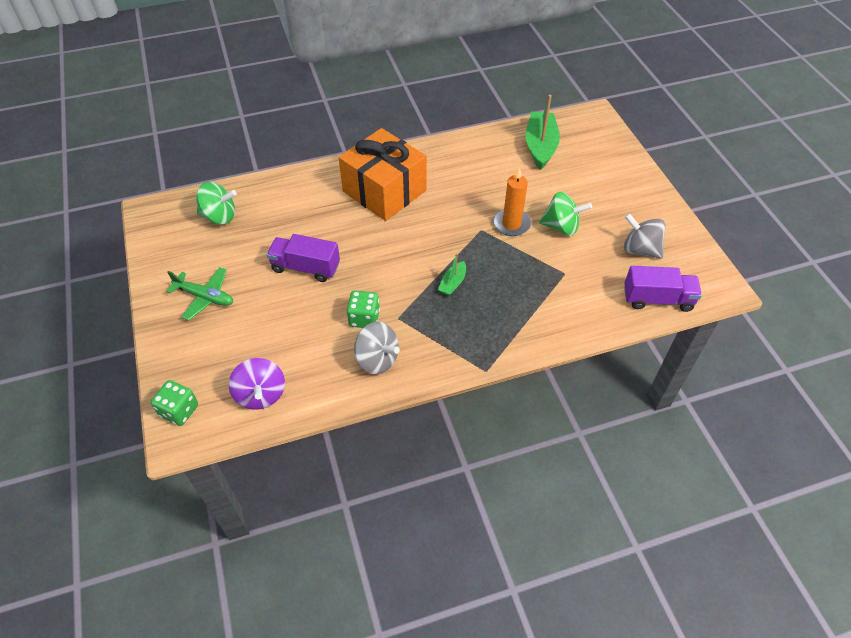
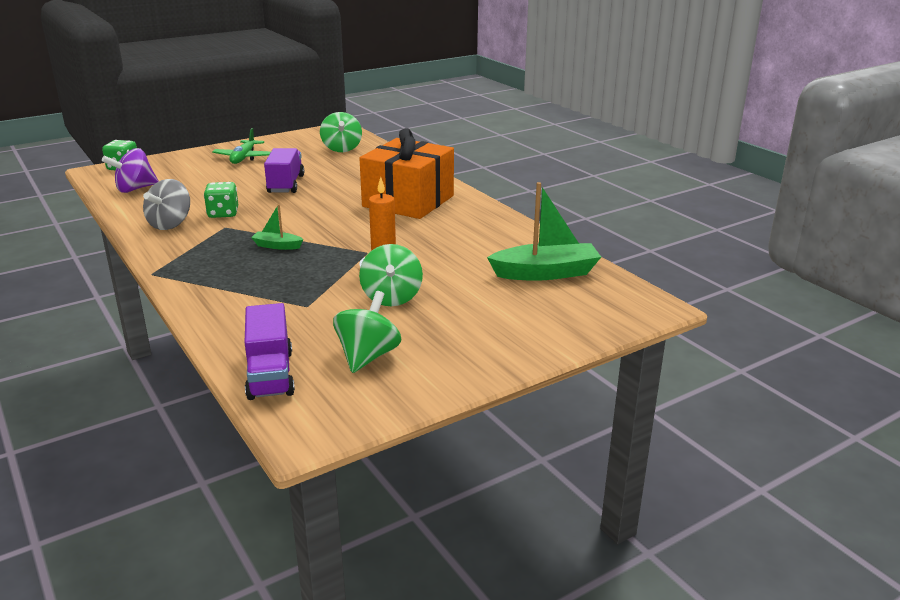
camera: 75 degrees right, 25 degrees down
grey spinning top [624,213,666,259] -> green spinning top [333,291,401,373]

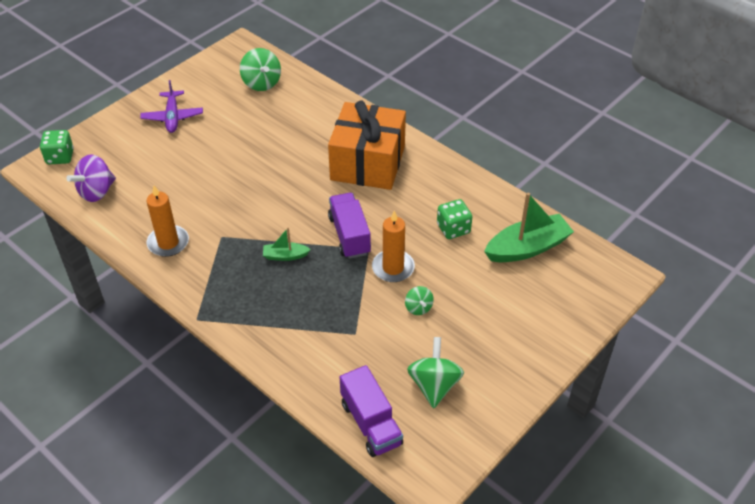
camera: 15 degrees left, 20 degrees up
grey spinning top [143,179,190,230] -> orange candle [147,186,189,257]
green dice [204,182,238,218] -> green dice moved to [437,199,472,239]
green plane [212,128,271,164] -> purple plane [140,80,203,133]
purple truck [264,148,304,193] -> purple truck moved to [328,193,371,259]
green spinning top [359,244,423,306] -> green spinning top [405,286,434,315], size x0.57

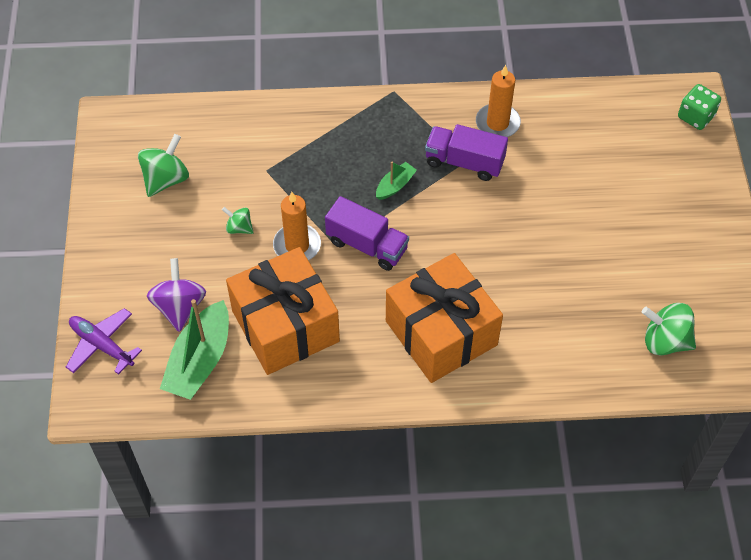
camera: 135 degrees right, 10 degrees up
purple spinning top [66,154,116,202] -> purple spinning top moved to [147,258,206,332]
purple plane [140,80,203,133] -> purple plane moved to [66,308,142,375]
purple truck [340,365,403,457] -> purple truck moved to [425,124,508,181]
green spinning top [407,337,464,408] -> green spinning top turned 105 degrees counterclockwise [138,134,189,197]
green dice [437,199,472,239] -> orange gift [226,247,340,375]

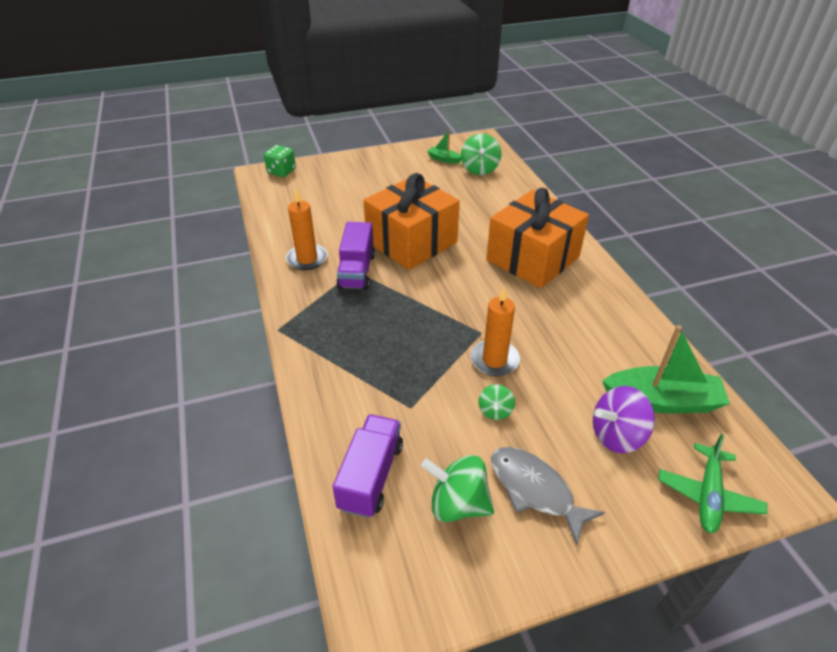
camera: 105 degrees left, 15 degrees down
purple plane [66,308,142,375] -> green plane [658,434,767,533]
orange gift [226,247,340,375] -> orange gift moved to [363,173,460,270]
purple truck [325,196,409,271] -> purple truck moved to [333,414,403,518]
green boat [376,162,417,200] -> green boat moved to [427,130,461,164]
none -> grey fish [491,447,605,545]

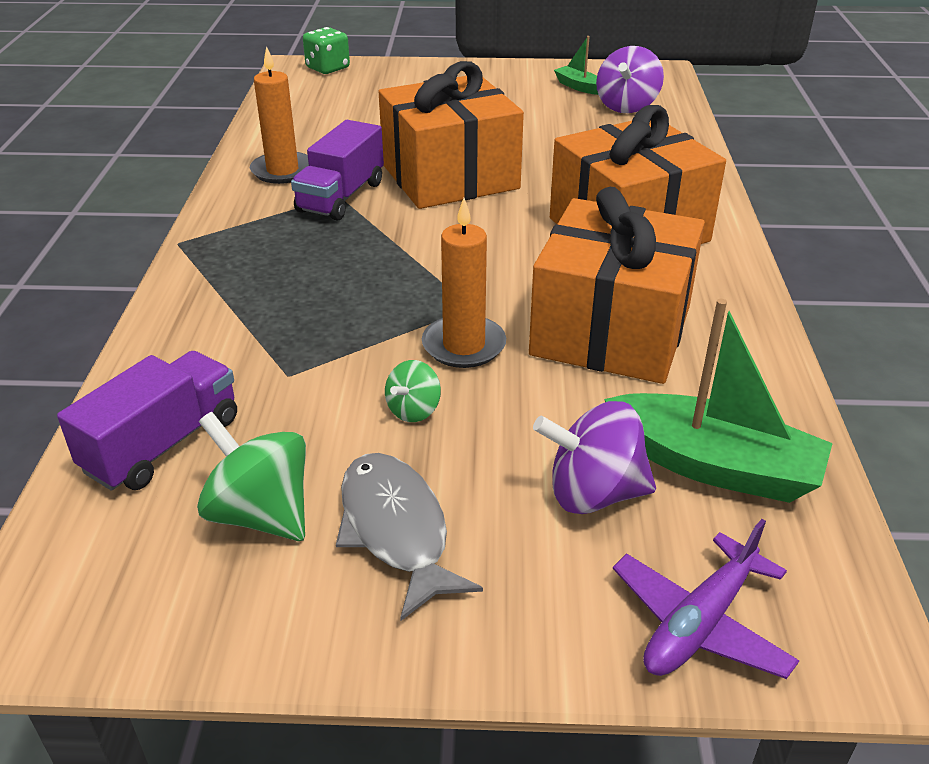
camera: 20 degrees right, 5 degrees down
green spinning top [461,134,501,175] -> purple spinning top [596,46,664,113]
green plane [658,434,767,533] -> purple plane [613,519,799,679]
none -> orange gift [529,187,705,384]

